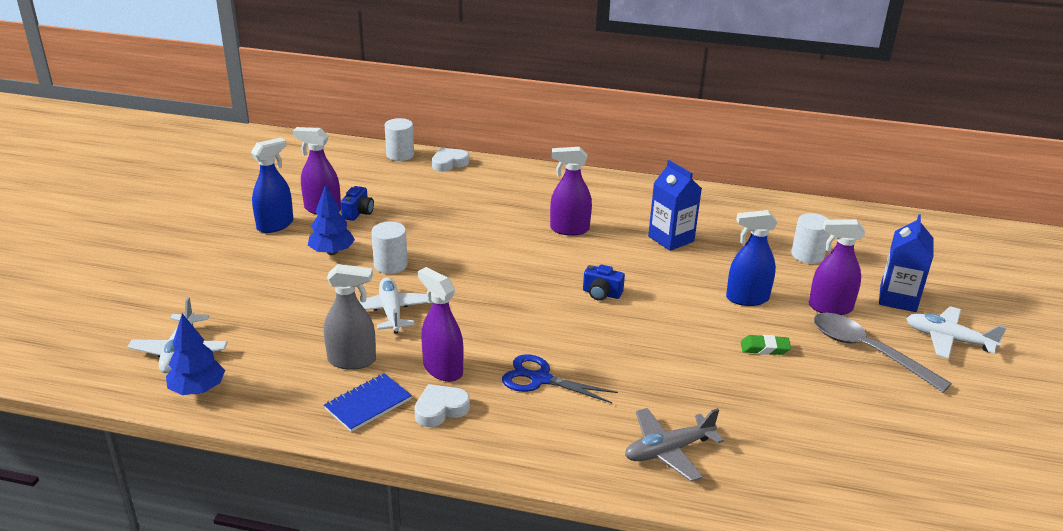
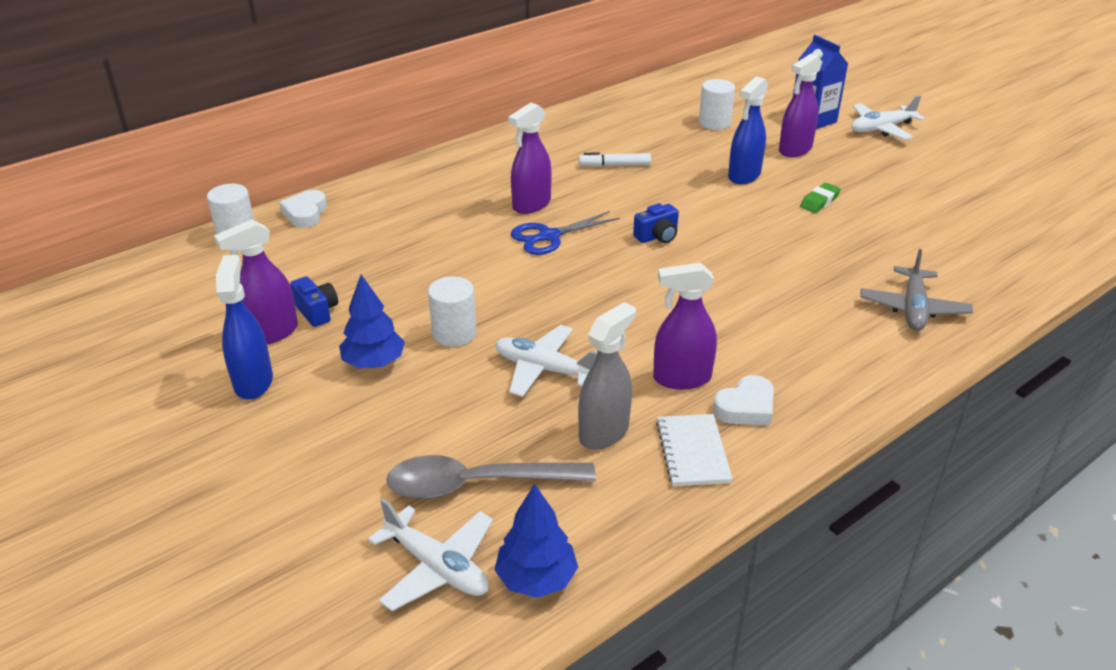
camera: 50 degrees left, 5 degrees up
blue notebook [324,373,412,432] -> white notebook [656,414,733,486]
white heart [414,384,470,427] -> white heart turned 135 degrees counterclockwise [713,375,774,425]
blue scissors [502,354,618,403] -> blue scissors moved to [511,211,620,255]
blue carton [648,160,702,251] -> white marker [579,152,651,167]
grey spoon [814,313,952,393] -> grey spoon moved to [386,455,596,499]

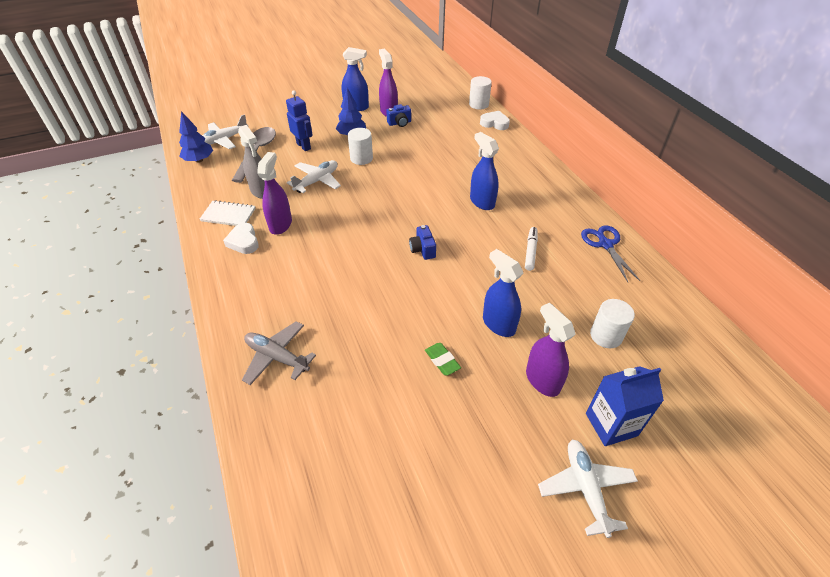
camera: 105 degrees right, 10 degrees up
purple spray bottle [508,102,551,214] -> blue spray bottle [470,132,499,210]
blue scissors [511,211,620,255] -> blue scissors moved to [581,225,640,282]
none -> blue robot [286,90,312,151]

